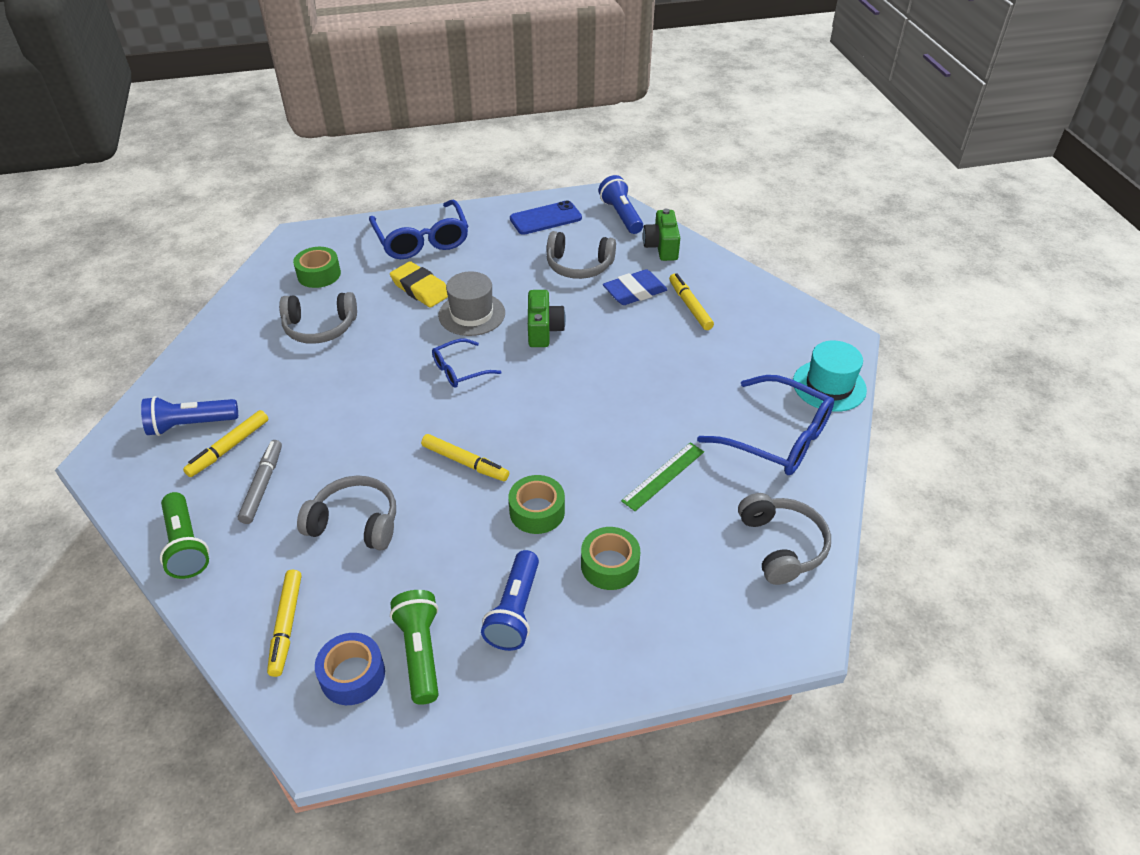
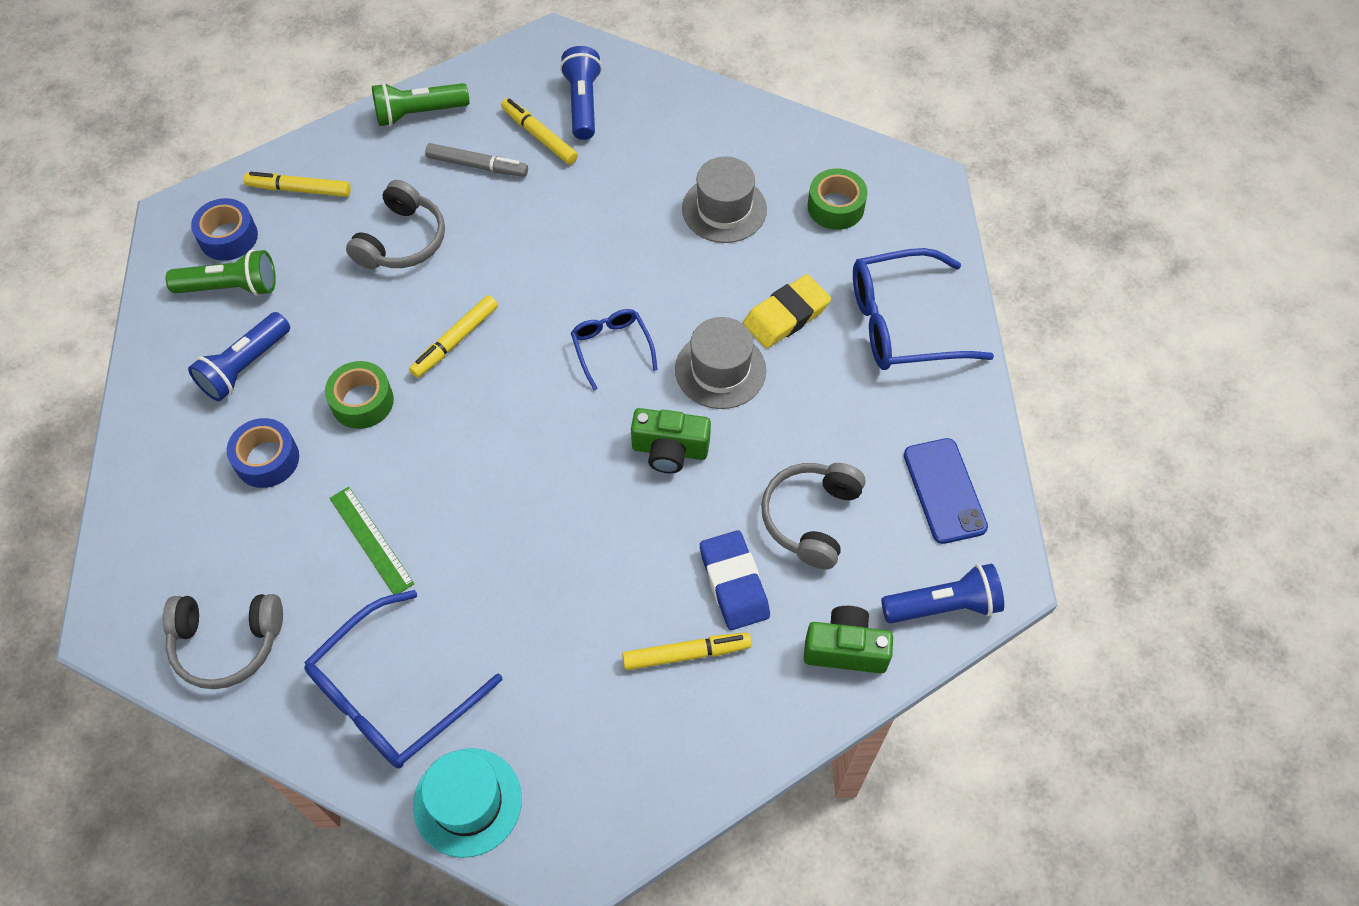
camera: 100 degrees right, 15 degrees up
grey headphones [279,292,357,344] -> grey hat [682,157,767,243]
blue flashlight [481,550,539,651] -> blue flashlight turned 75 degrees counterclockwise [188,312,290,401]
green tape [581,527,640,590] -> blue tape [227,418,299,488]

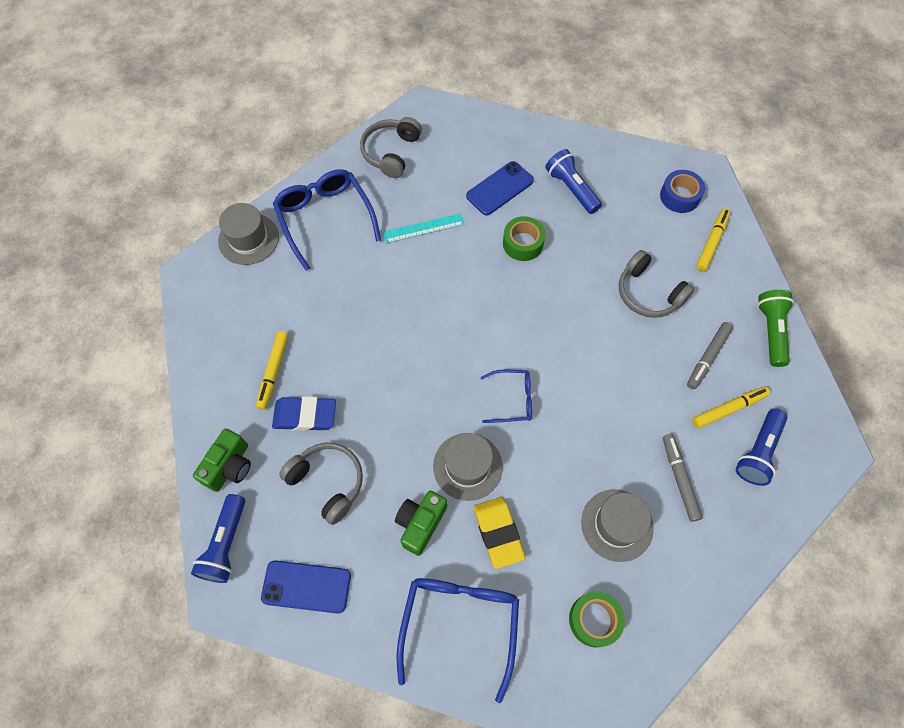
camera: 110 degrees right, 5 degrees up
green flashlight [166,250,276,296] -> none
blue tape [227,418,299,488] -> blue phone [466,161,534,216]
green ruler [330,487,415,594] -> turquoise ruler [383,213,465,243]
yellow marker [409,295,498,378] -> none
turquoise hat [413,748,522,858] -> grey hat [218,203,279,265]
blue flashlight [560,46,602,140] -> blue flashlight turned 105 degrees clockwise [736,408,788,486]
green camera [631,408,711,473] -> green camera moved to [395,491,447,556]
none -> grey marker [663,434,703,522]

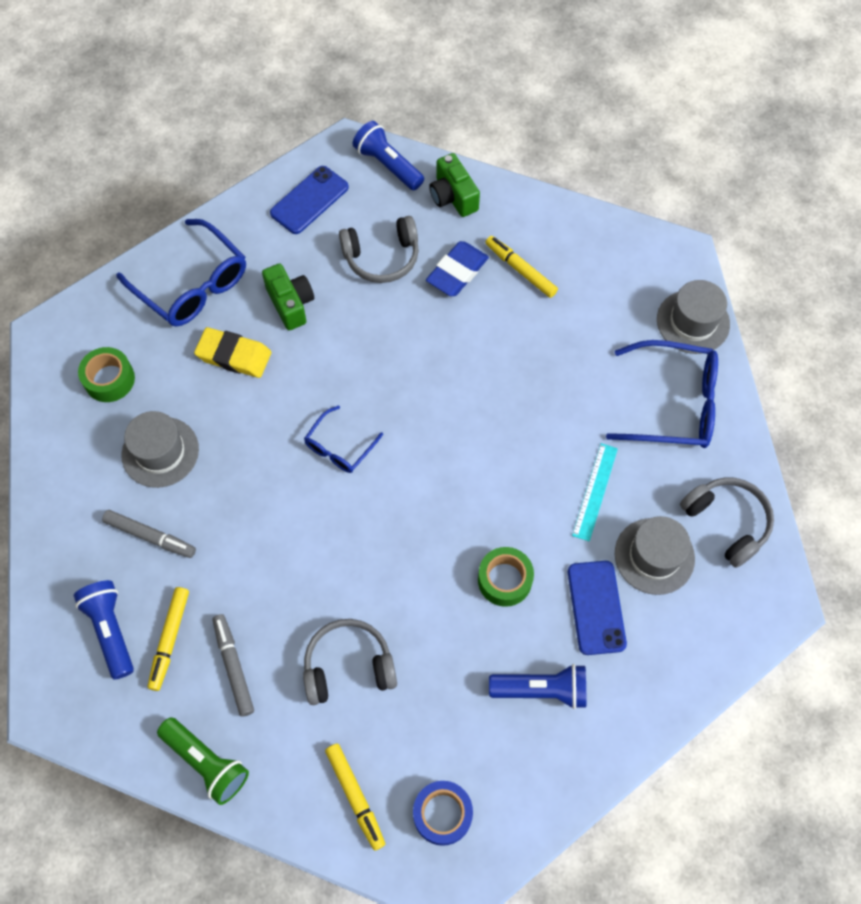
camera: 125 degrees right, 0 degrees up
grey hat [433,433,503,501] -> grey hat moved to [615,516,695,595]

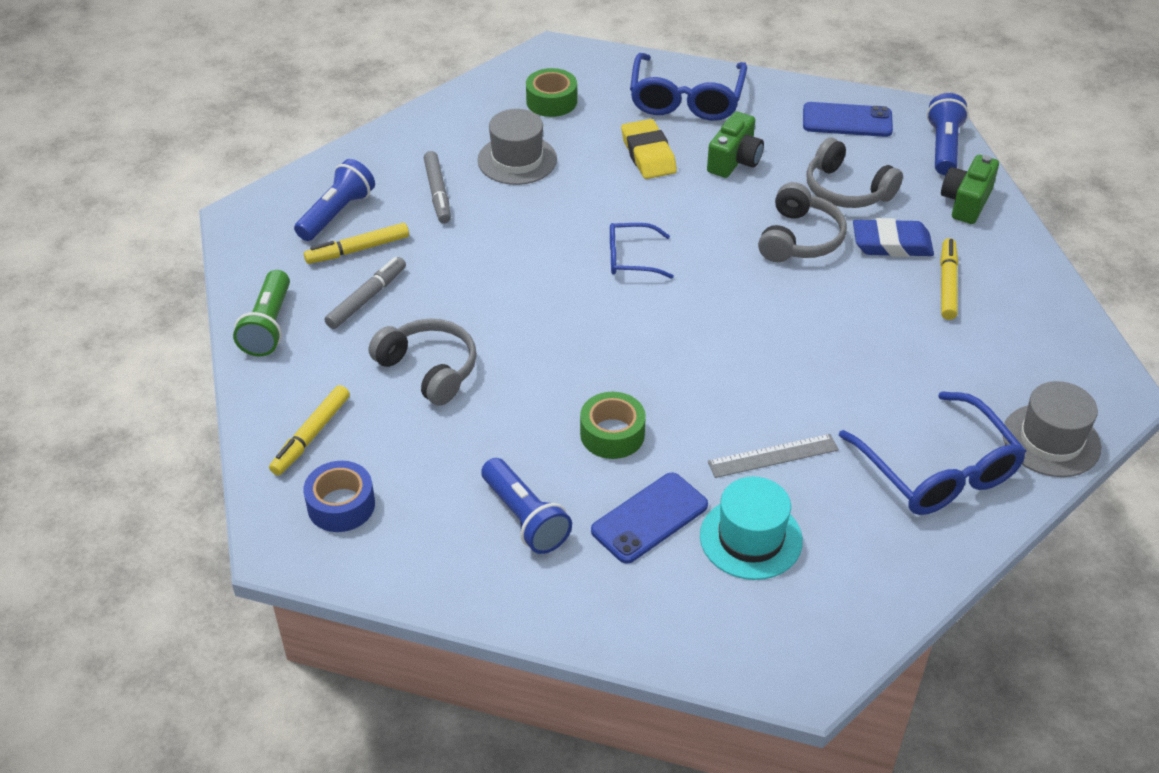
camera: 55 degrees right, 20 degrees down
turquoise ruler [572,443,618,542] -> grey ruler [708,434,839,478]
grey hat [615,516,695,595] -> turquoise hat [700,477,803,580]
grey headphones [680,477,774,568] -> grey headphones moved to [758,182,847,262]

